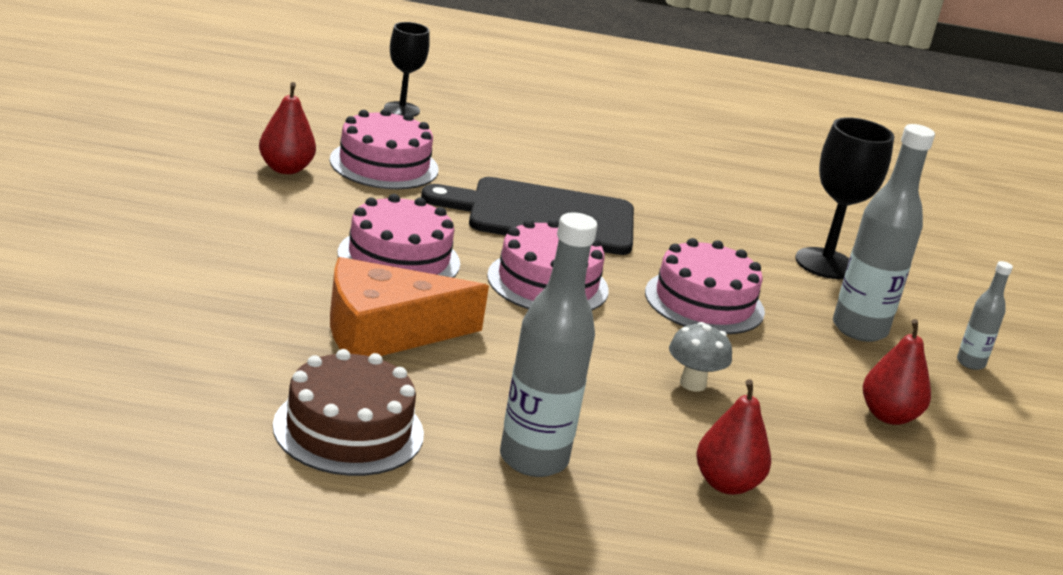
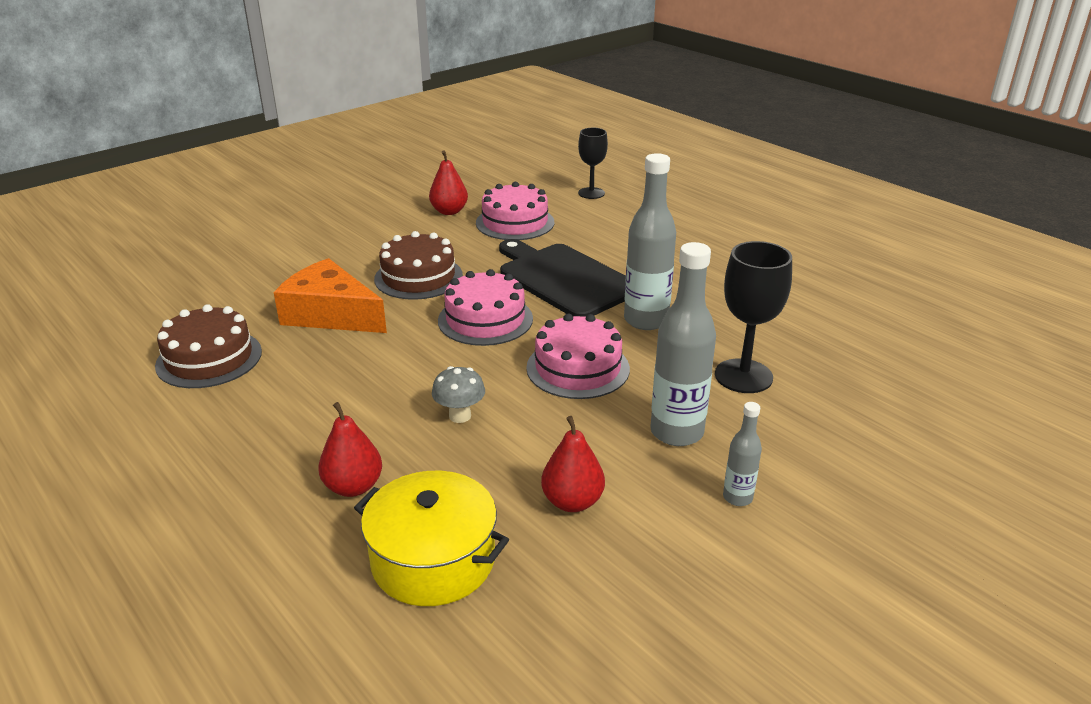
camera: 50 degrees right, 5 degrees up
pink cake [338,194,460,278] -> brown cake [374,231,463,300]
grey bottle [500,213,597,477] -> grey bottle moved to [624,153,676,330]
none -> yellow pot [354,471,509,606]

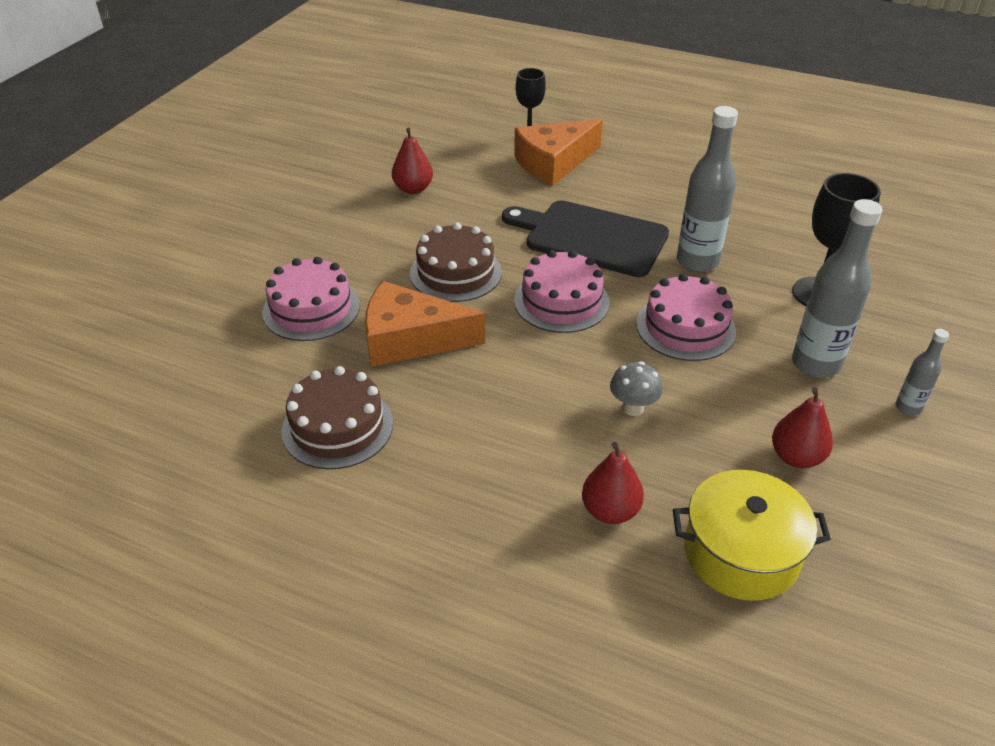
camera: 25 degrees left, 10 degrees up
pink cake [476,182,554,240] -> pink cake moved to [262,257,360,341]
none -> orange cheese [514,119,603,186]

